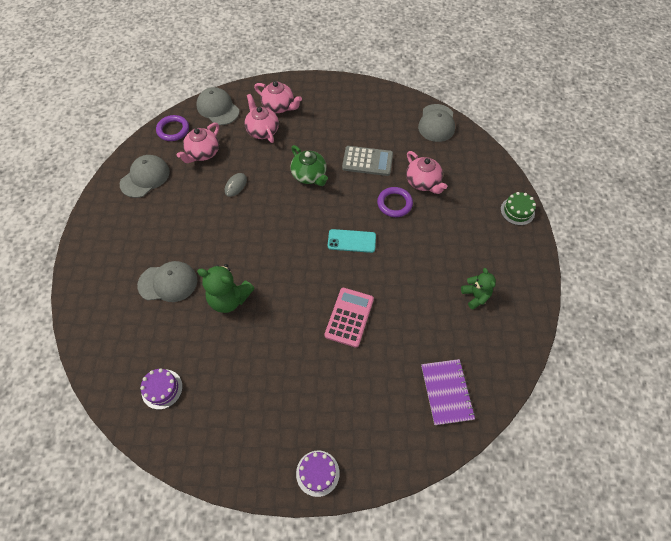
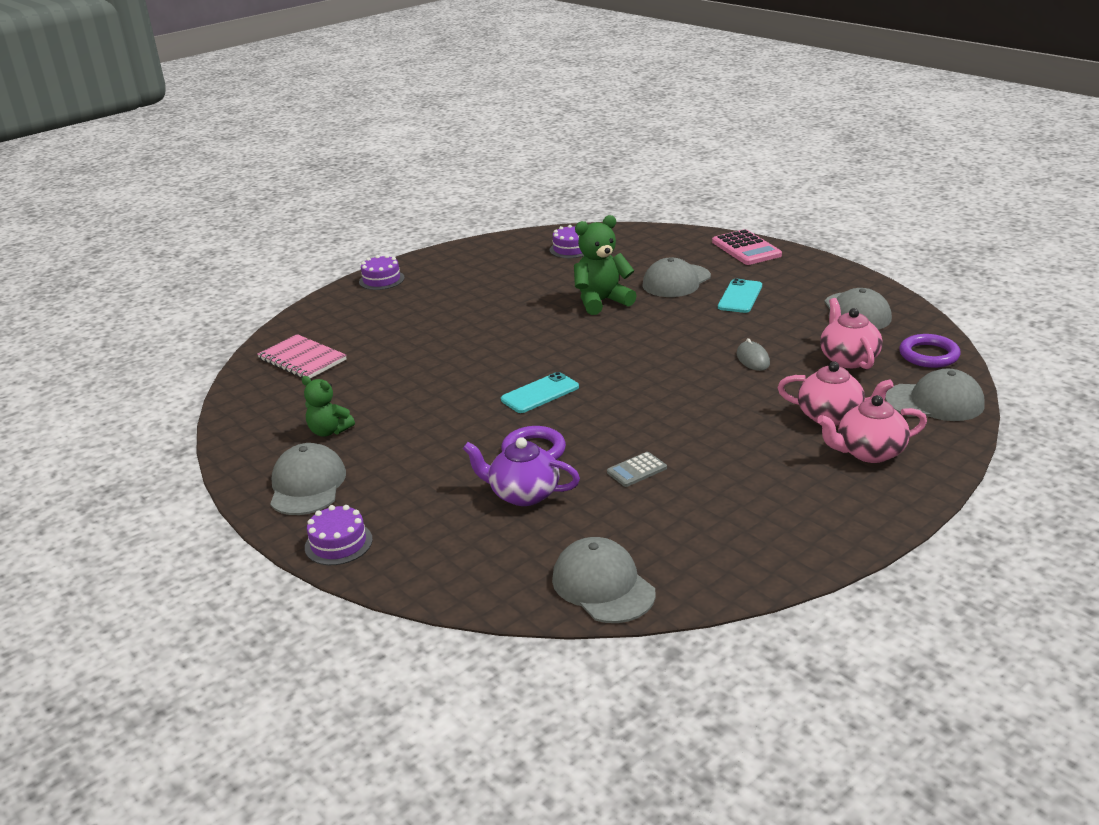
camera: 140 degrees right, 30 degrees down
green teapot [291,145,328,186] -> none
pink calculator [324,288,374,347] -> pink calculator moved to [712,229,782,265]
grey calculator [342,146,393,176] -> grey calculator [607,452,667,487], size x0.56
pink teapot [406,151,447,194] -> purple teapot [463,437,580,506]
purple notebook [421,359,475,425] -> pink notebook [257,334,347,379]
green cake [501,192,536,225] -> purple cake [305,505,373,565]
none -> grey cap [270,443,346,515]
none -> turquoise phone [718,279,762,313]

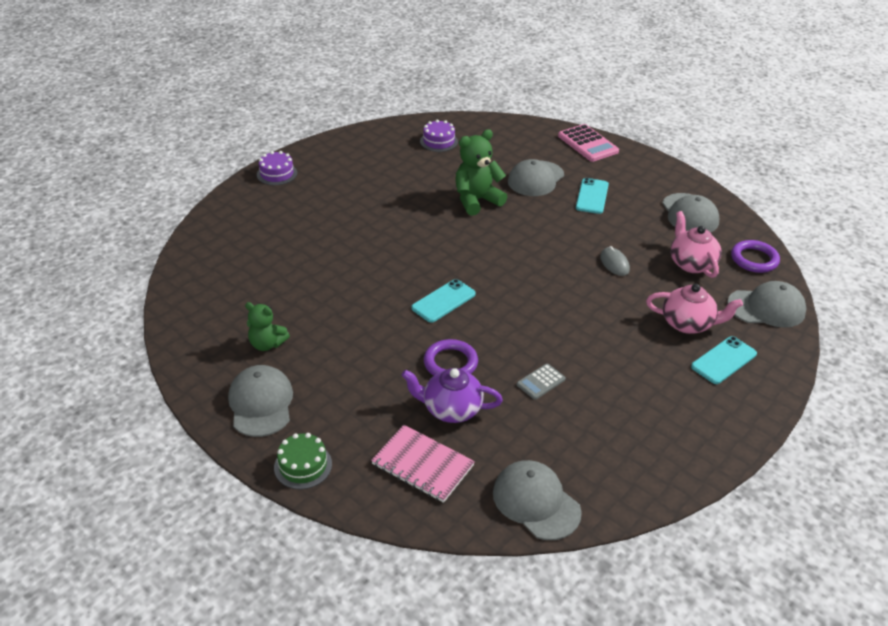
camera: 10 degrees left, 10 degrees up
pink notebook [257,334,347,379] -> pink notebook moved to [371,425,475,503]
purple cake [305,505,373,565] -> green cake [274,433,332,489]
pink teapot [817,395,927,463] -> turquoise phone [691,336,757,384]

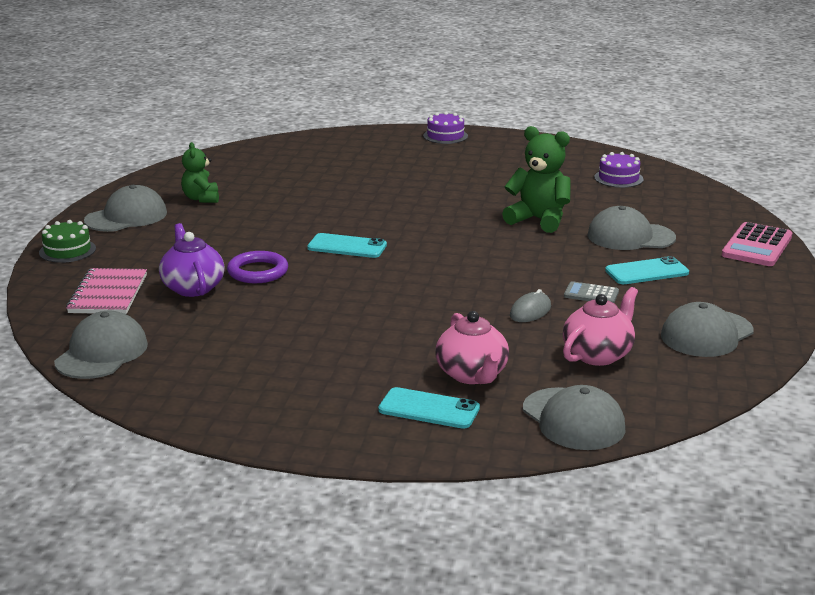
camera: 60 degrees right, 15 degrees down
grey calculator [517,364,566,400] -> grey calculator moved to [564,281,619,303]
purple ring [731,240,780,273] -> none

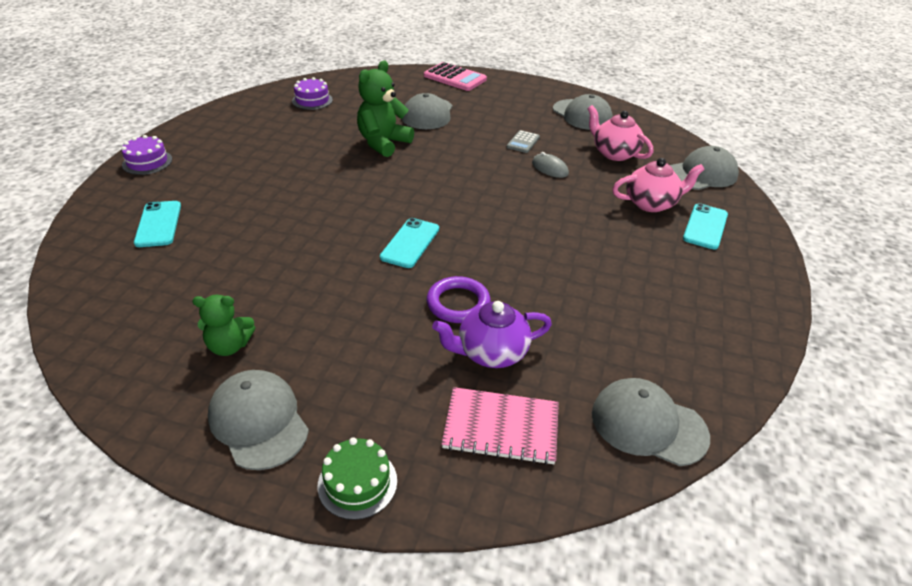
camera: 85 degrees left, 15 degrees up
turquoise phone [605,256,689,284] -> turquoise phone moved to [134,201,181,247]

